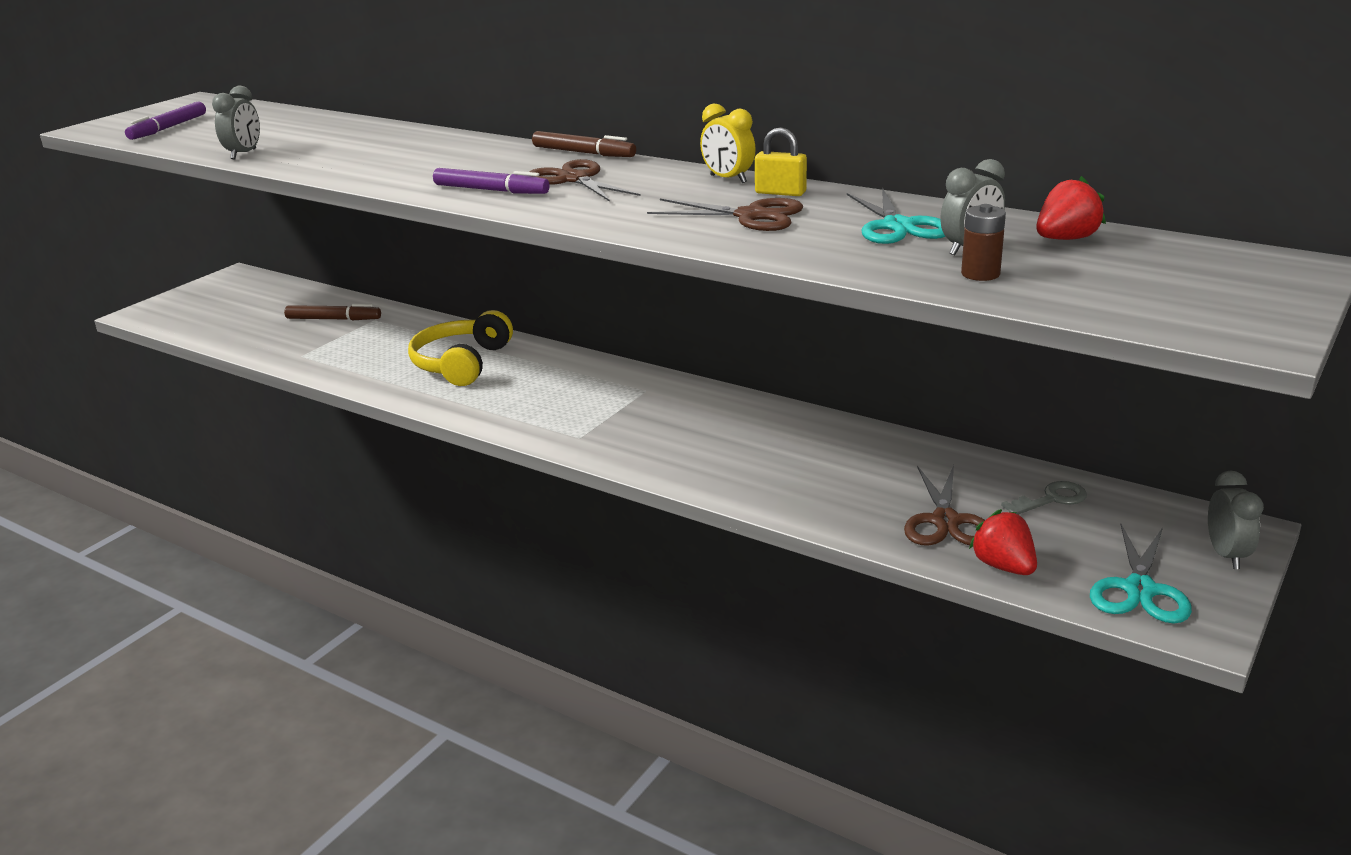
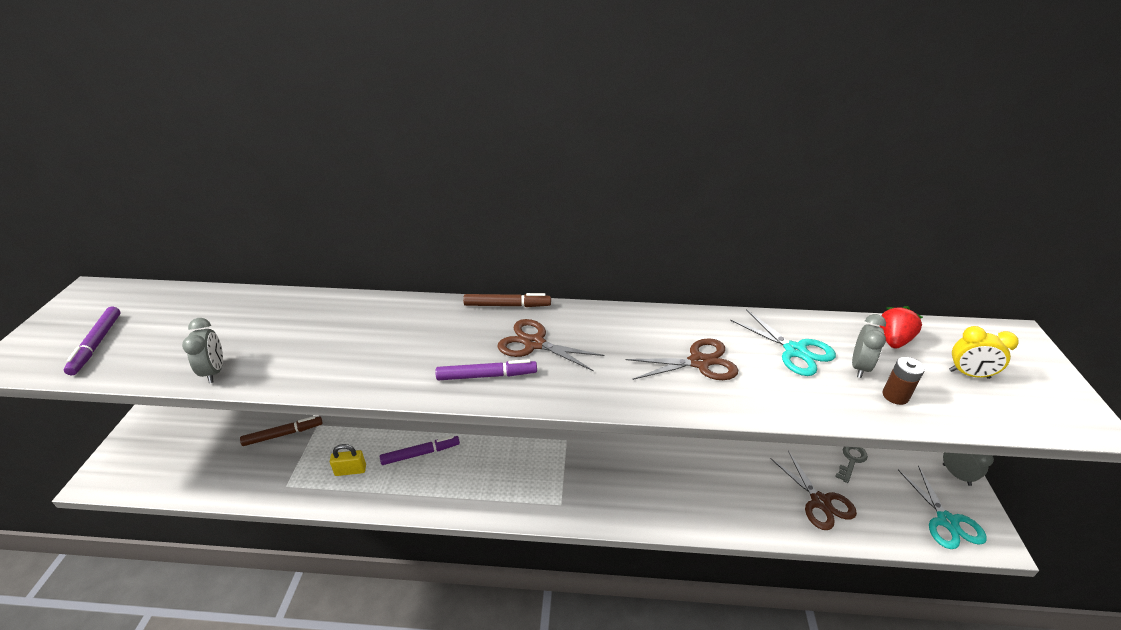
camera: 30 degrees left, 10 degrees up
yellow headphones [408,310,513,386] -> purple marker [380,436,460,465]
yellow clock [700,104,756,183] -> yellow clock moved to [949,326,1019,379]
yellow padlock [755,127,807,196] -> yellow padlock moved to [330,444,366,476]
red strawberry [969,509,1037,575] -> none

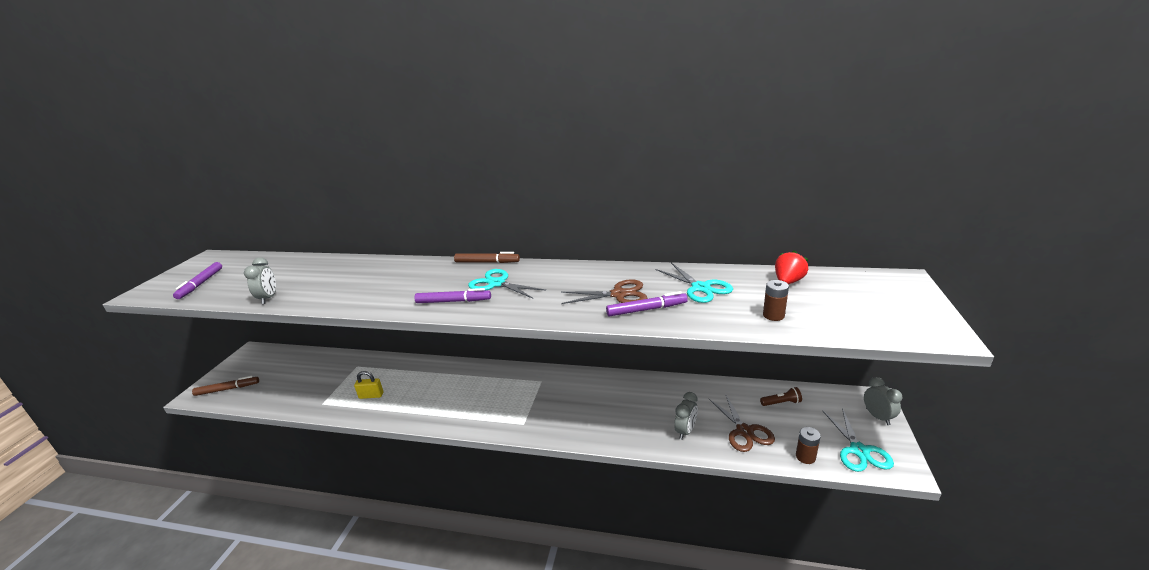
camera: 10 degrees right, 10 degrees down
brown marker [240,416,322,446] -> brown marker moved to [192,376,259,396]
purple marker [380,436,460,465] -> purple marker moved to [606,291,688,316]
brown scissors [498,319,604,371] -> turquoise scissors [468,269,546,299]
grey key [835,447,868,483] -> brown flashlight [760,387,802,406]
grey clock [852,314,886,378] -> grey clock moved to [674,392,698,440]
yellow clock [949,326,1019,379] -> none
none -> brown battery [796,427,821,464]

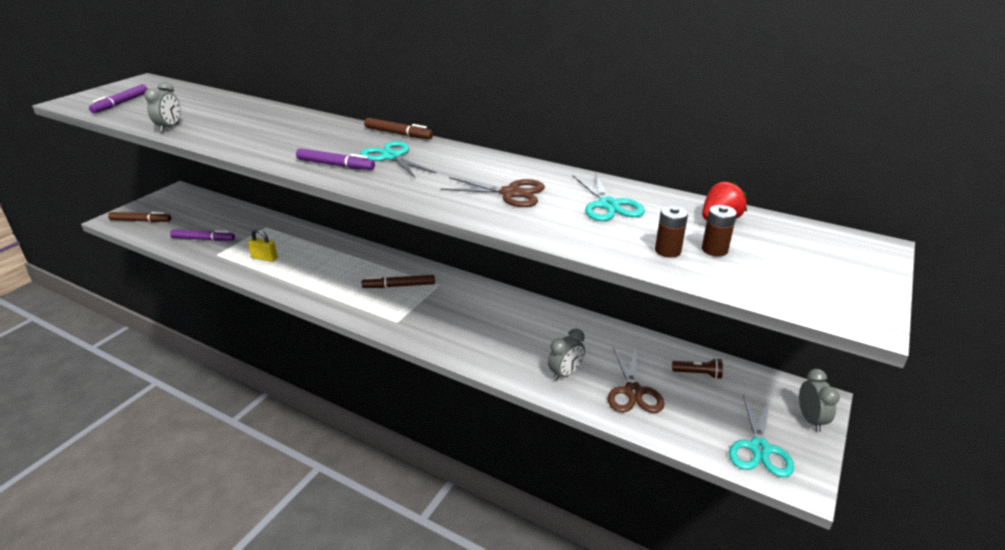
camera: 15 degrees right, 5 degrees up
purple marker [606,291,688,316] -> purple marker moved to [170,229,235,241]
brown battery [796,427,821,464] -> brown battery moved to [702,205,737,256]
none -> brown marker [362,275,435,288]

